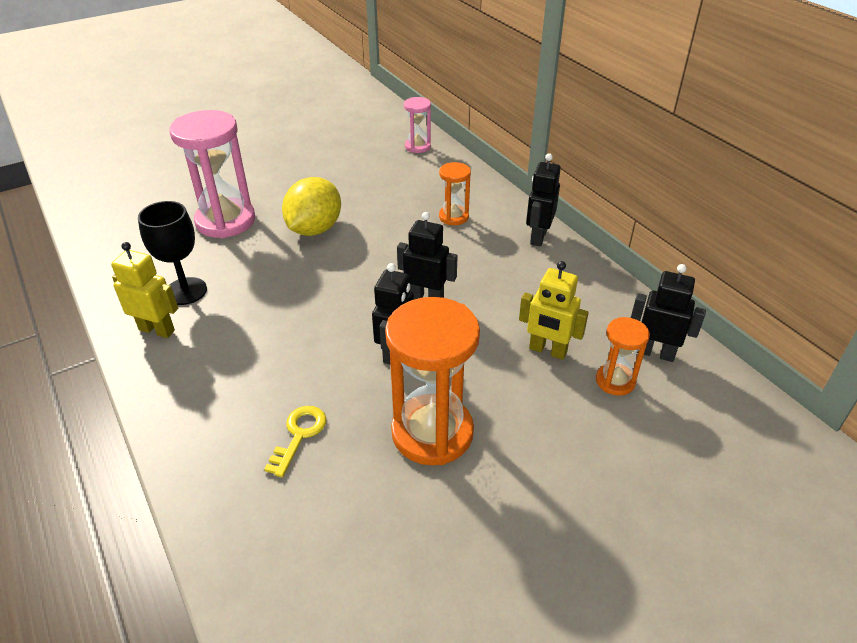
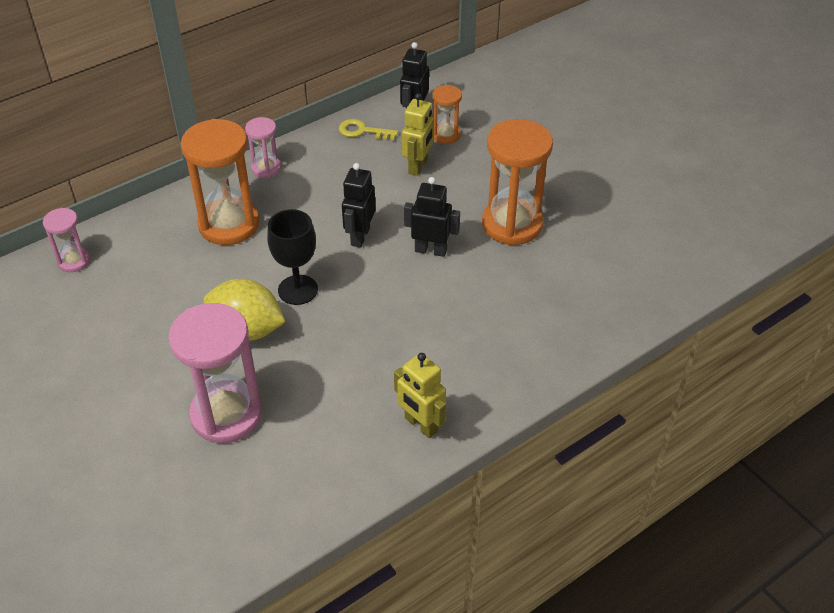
camera: 95 degrees left, 5 degrees up
yellow robot [111,242,178,338] -> yellow robot turned 60 degrees counterclockwise [394,353,446,438]
black goblet [138,201,207,305] -> black goblet moved to [267,209,318,305]
yellow key [264,406,326,477] -> yellow key moved to [339,119,398,141]
orange hourglass [439,162,471,225] -> orange hourglass [181,119,260,245], size x1.95
black robot [526,153,561,246] -> pink hourglass [245,117,281,178]

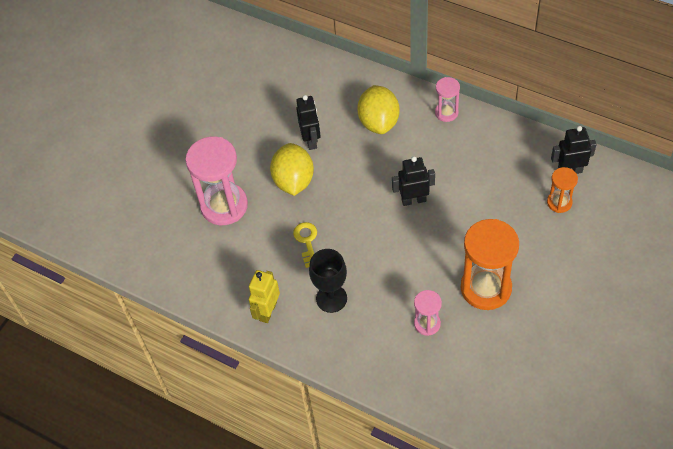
camera: 70 degrees right, 10 degrees up
pink hourglass [43,208,90,272] -> pink hourglass moved to [414,290,442,336]
orange hourglass [181,119,260,245] -> yellow lemon [357,85,400,134]
black goblet [267,209,318,305] -> black goblet moved to [309,249,347,313]
yellow key [339,119,398,141] -> yellow key moved to [293,222,317,268]
yellow robot [402,93,434,176] -> none
black robot [404,177,460,257] -> black robot moved to [296,95,321,150]

